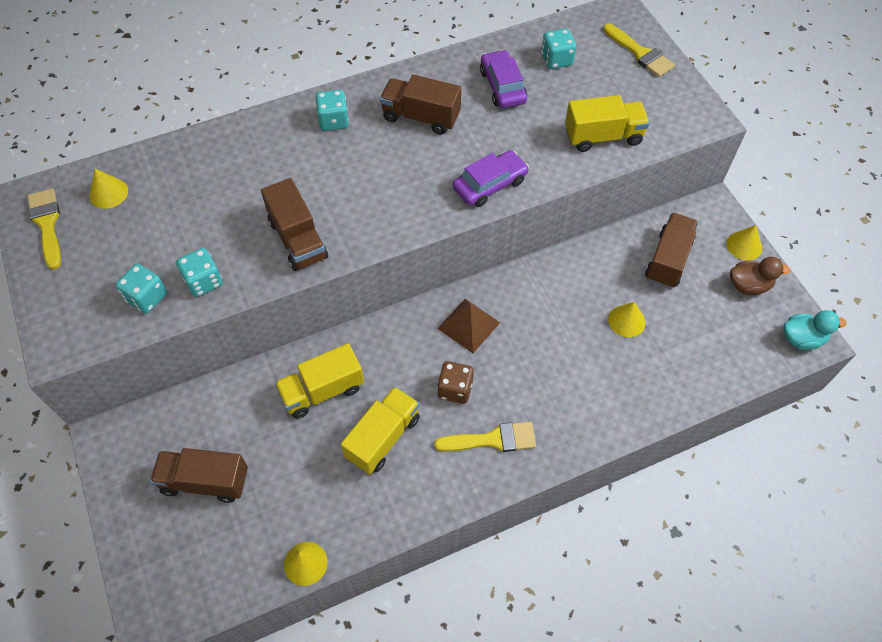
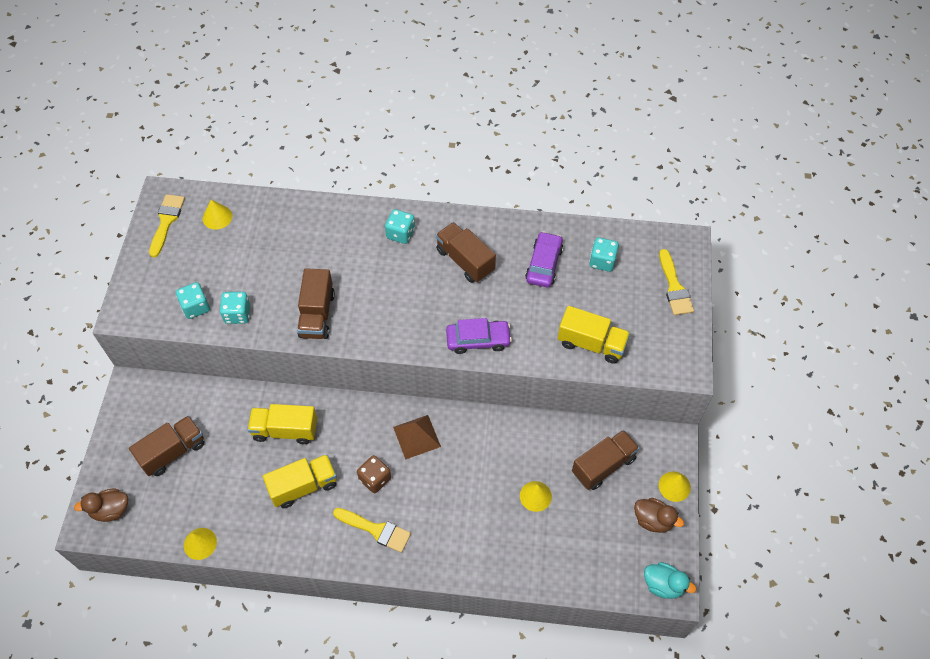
camera: 30 degrees right, 0 degrees up
brown truck [150,448,248,503] -> brown truck turned 105 degrees clockwise [129,415,204,476]
none -> brown duck [74,489,128,522]

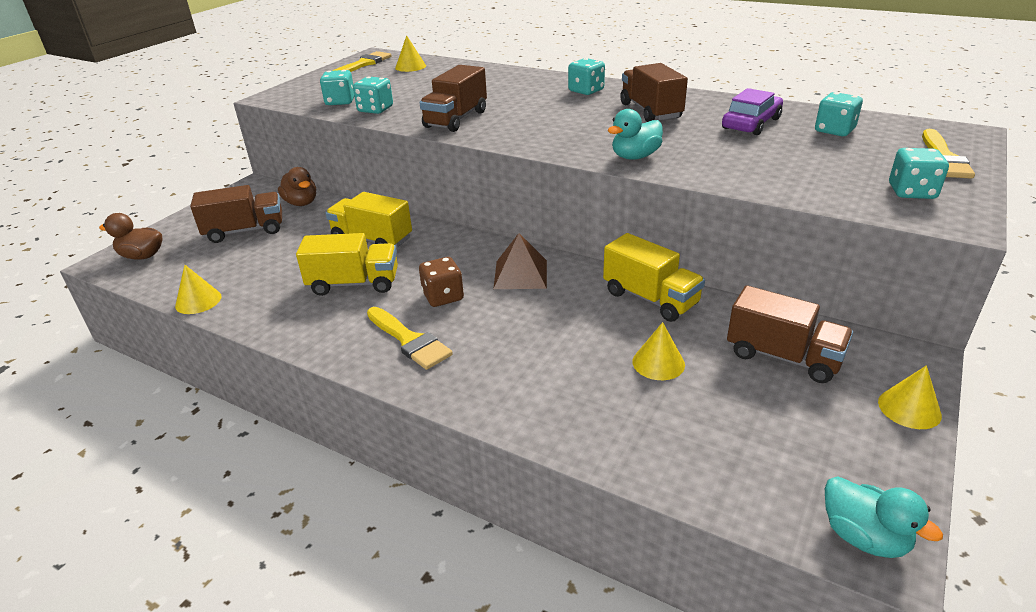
camera: 25 degrees right, 25 degrees down
purple car [446,318,512,354] -> turquoise duck [608,109,663,160]
yellow truck [558,306,630,364] -> yellow truck moved to [603,233,705,322]
brown truck [572,430,640,490] -> brown truck turned 45 degrees clockwise [727,285,853,383]
brown duck [634,498,684,533] -> brown duck moved to [278,167,316,206]
none -> turquoise dice [889,148,949,199]

